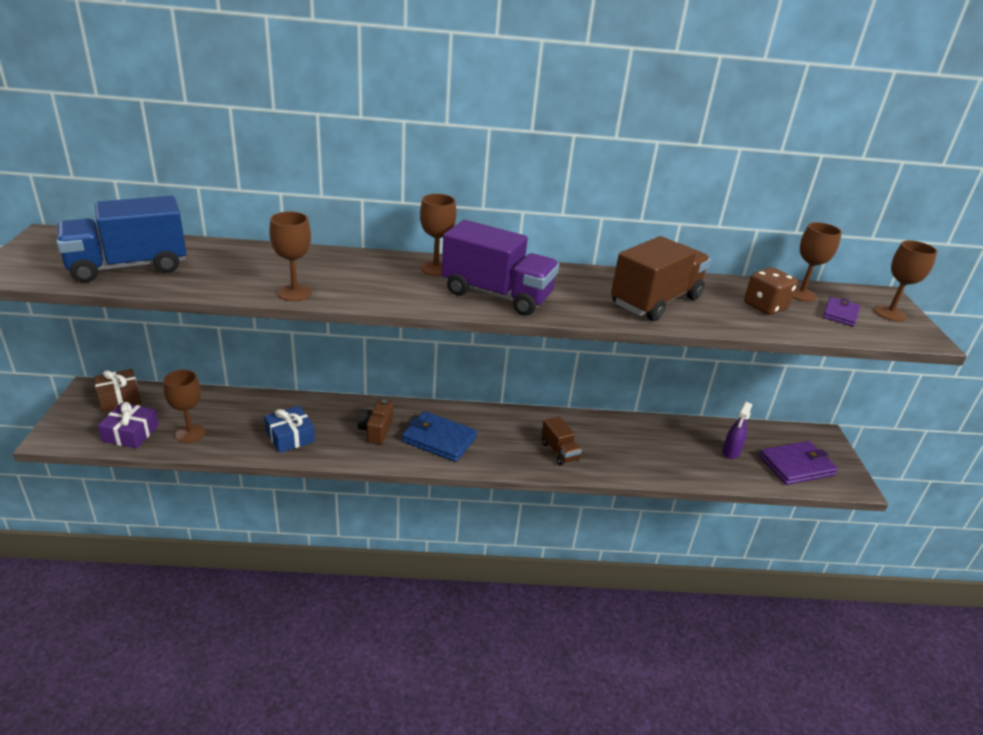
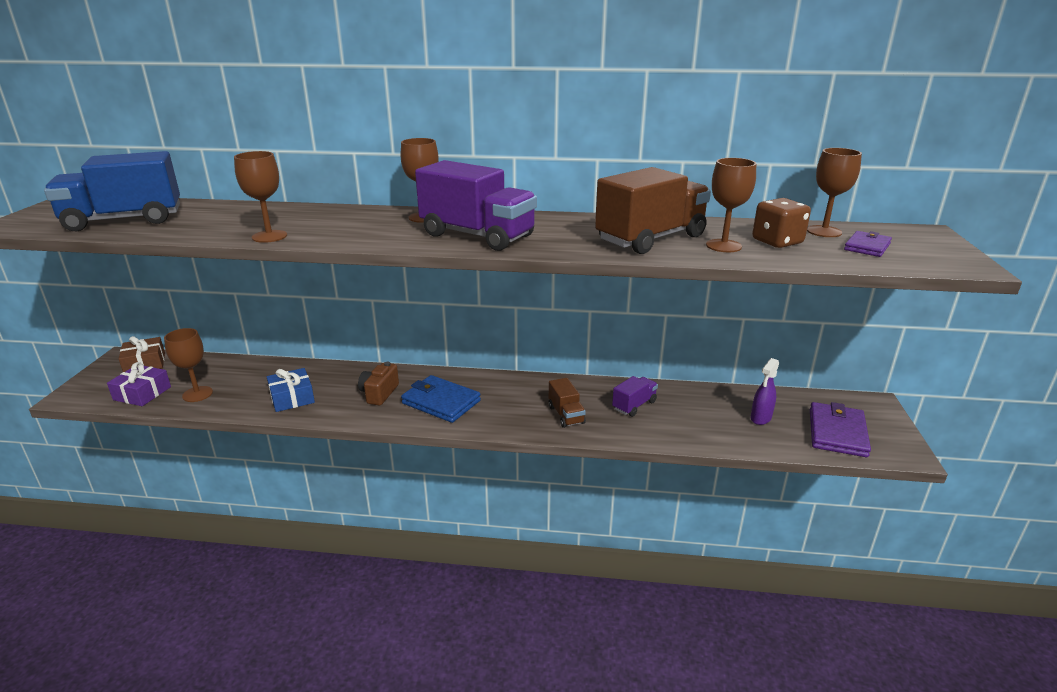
camera: 10 degrees right, 5 degrees down
purple wallet [759,441,838,485] -> purple wallet turned 60 degrees counterclockwise [810,402,871,457]
brown goblet [874,240,937,321] -> brown goblet moved to [706,158,756,252]
none -> purple truck [612,376,658,417]

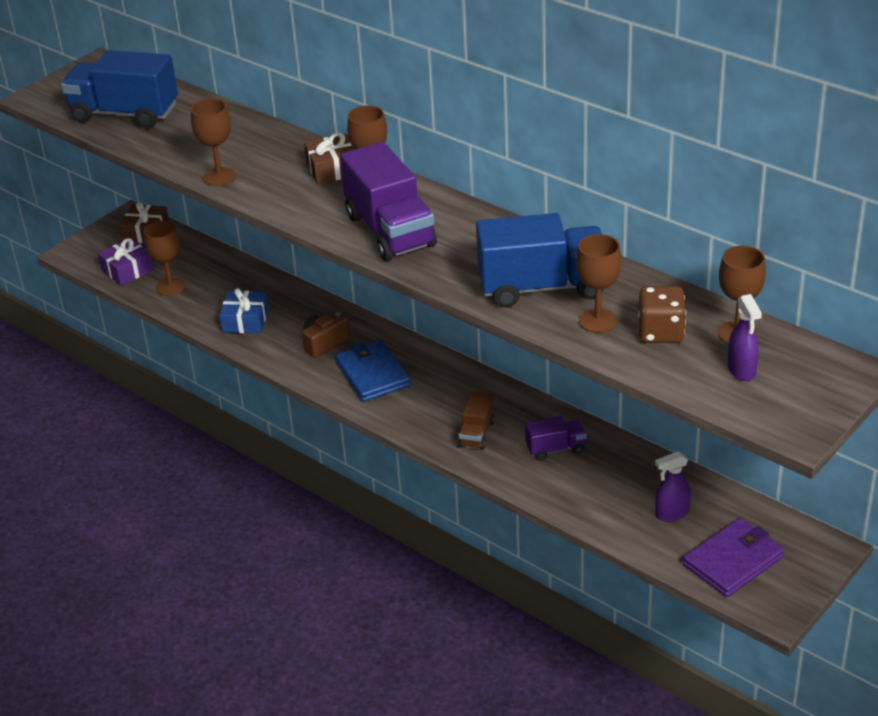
camera: 35 degrees right, 10 degrees up
brown truck [595,167,711,254] -> blue truck [476,213,603,307]
purple wallet [844,231,892,257] -> purple spray bottle [728,294,762,381]
none -> brown gift [304,133,355,184]

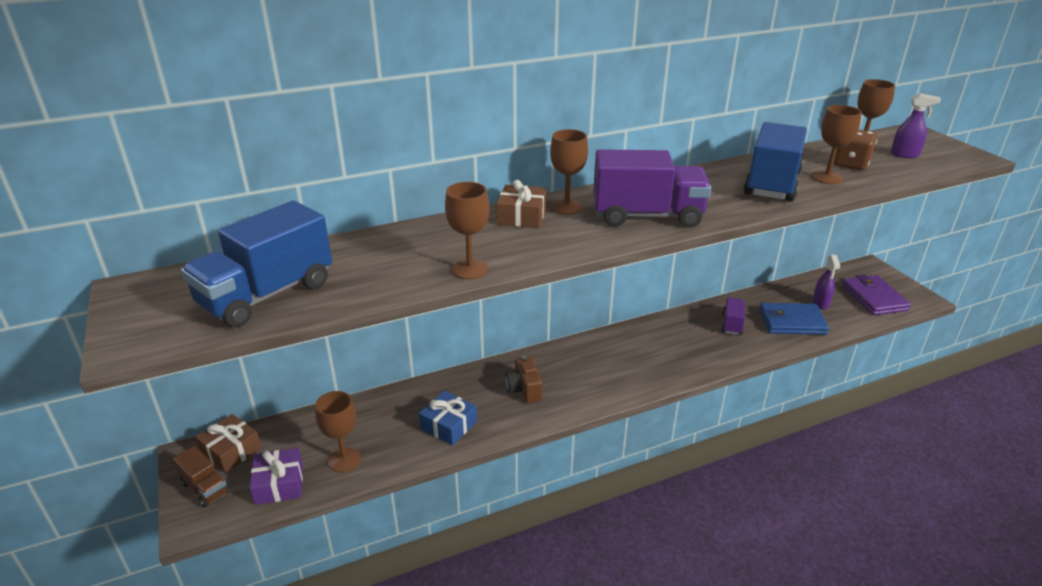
camera: 65 degrees left, 5 degrees down
blue wallet [335,340,411,402] -> blue wallet moved to [759,303,829,335]
brown truck [458,391,495,450] -> brown truck moved to [173,446,230,507]

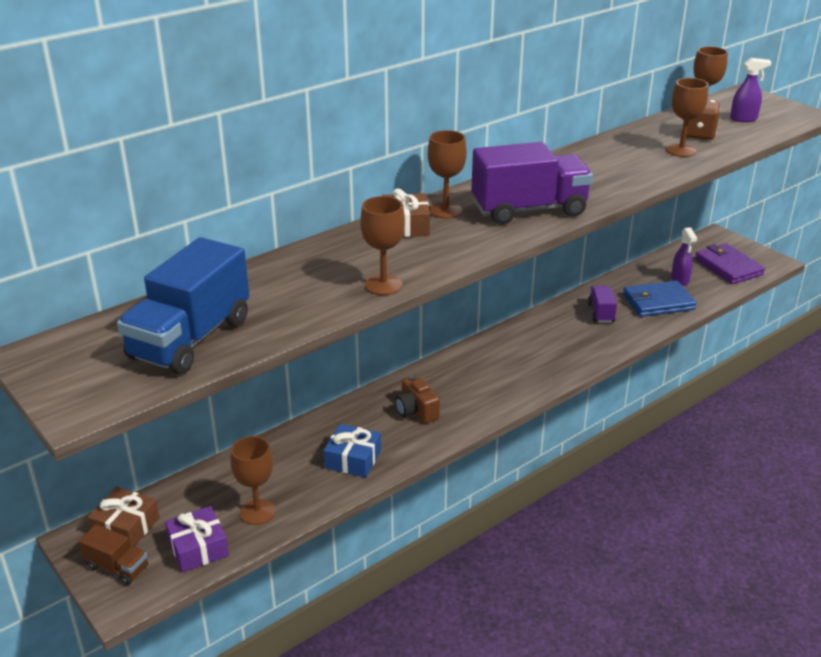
camera: 15 degrees left, 0 degrees up
blue truck [744,122,807,202] -> none

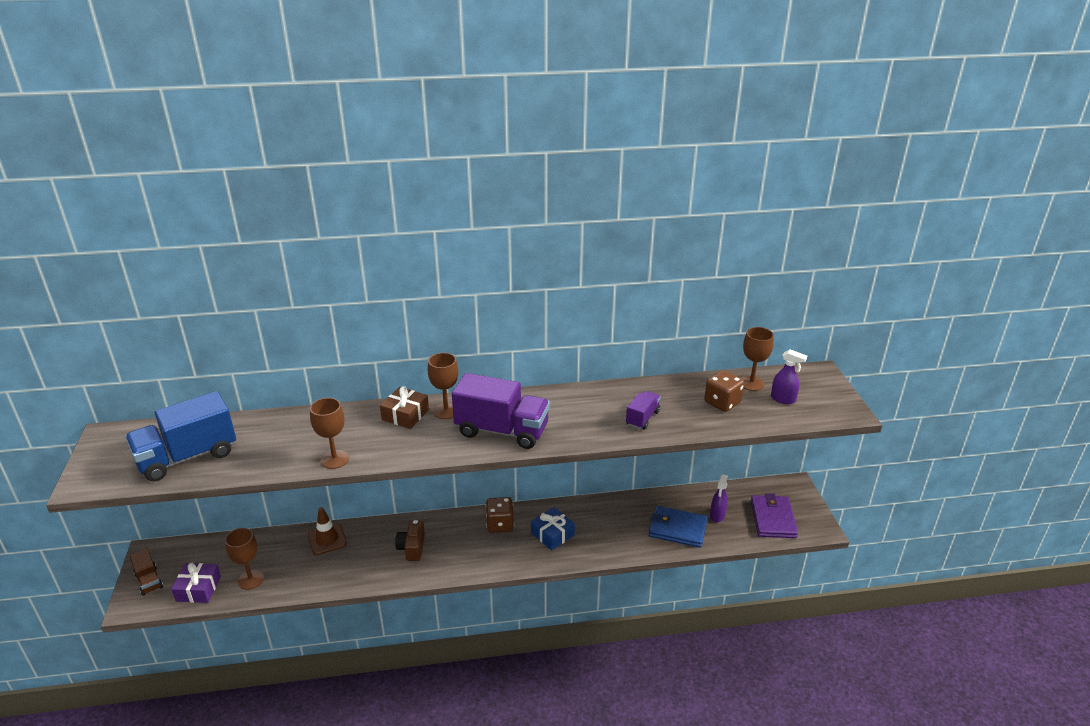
camera: 30 degrees right, 0 degrees up
brown gift [88,487,160,546] -> none
blue gift [324,424,381,478] -> blue gift moved to [531,507,575,550]
purple truck [588,286,617,323] -> purple truck moved to [626,391,661,430]
brown goblet [666,78,708,157] -> none
none -> brown traffic cone [308,507,347,555]
none -> brown dice [486,497,514,533]

